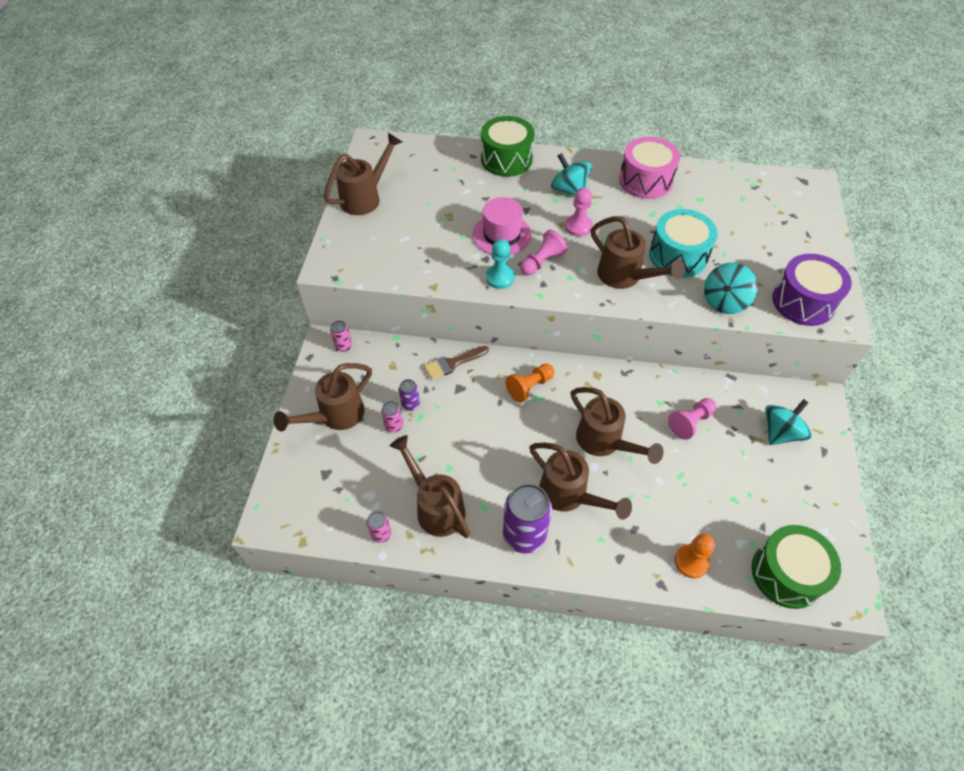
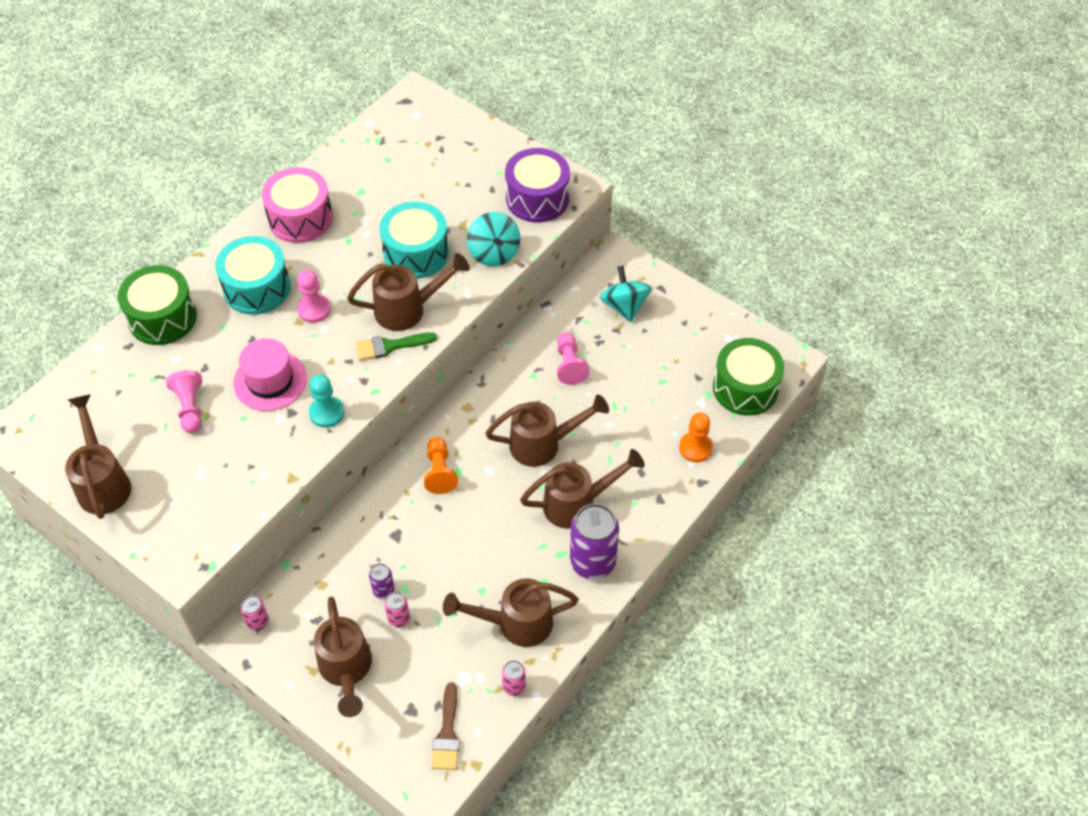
camera: 60 degrees left, 0 degrees up
brown brush [424,346,489,380] -> brown brush moved to [431,682,460,770]
pink pawn [520,230,567,275] -> pink pawn moved to [166,370,202,433]
turquoise spinning top [551,153,591,196] -> turquoise drum [215,236,290,315]
none -> green brush [356,332,437,361]

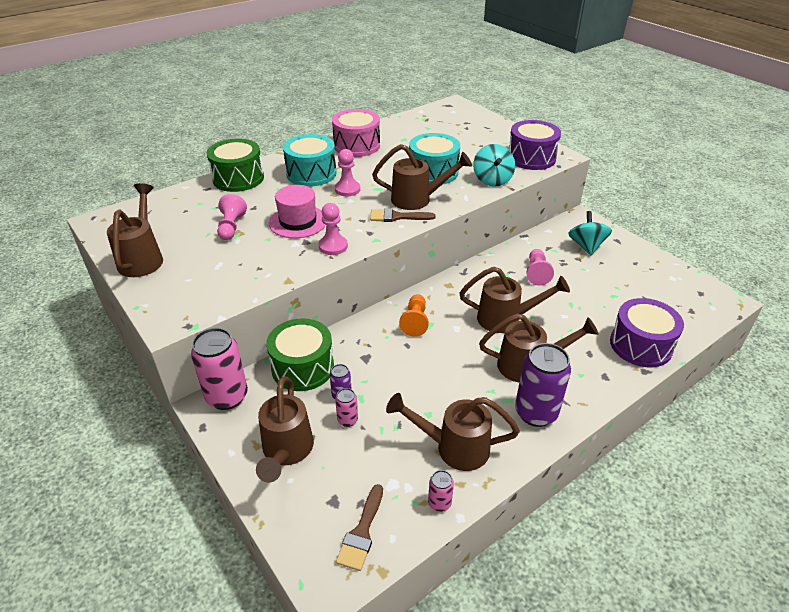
camera: 15 degrees right, 15 degrees down
pink can [240,595,269,631] -> pink can [191,328,248,410], size x2.11
turquoise pawn [309,374,344,428] -> pink pawn [319,203,348,255]
green brush [356,332,437,361] -> brown brush [370,208,435,222]
orange pawn [679,413,713,462] -> purple drum [610,298,684,367]
green drum [713,338,784,415] -> green drum moved to [266,318,334,391]

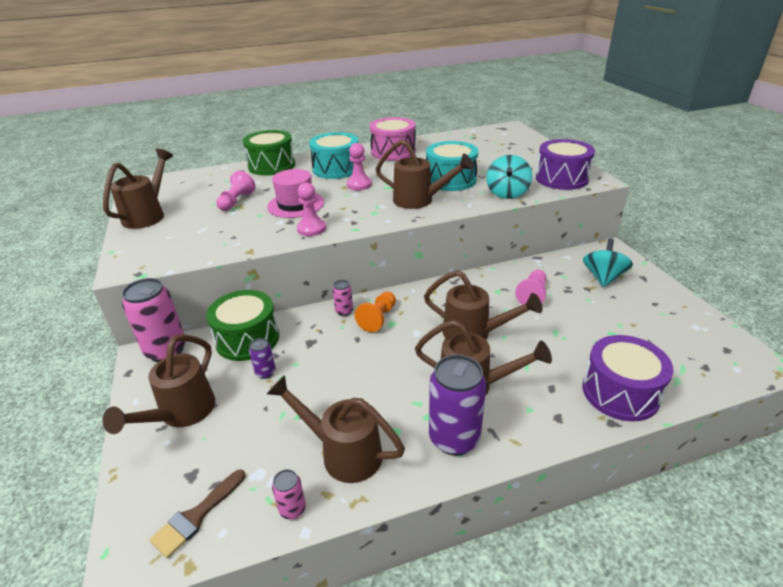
camera: 20 degrees right, 5 degrees down
pink can [335,388,358,427] -> pink can moved to [332,280,353,316]
brown brush [370,208,435,222] -> none

